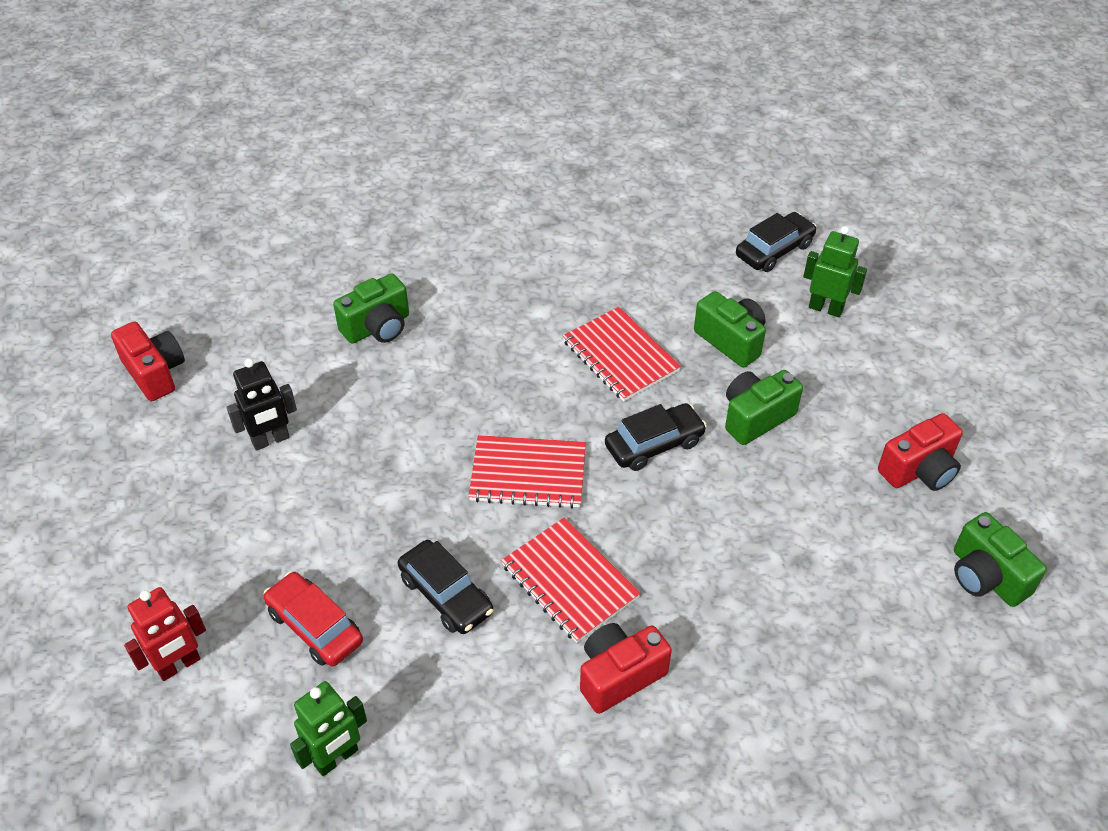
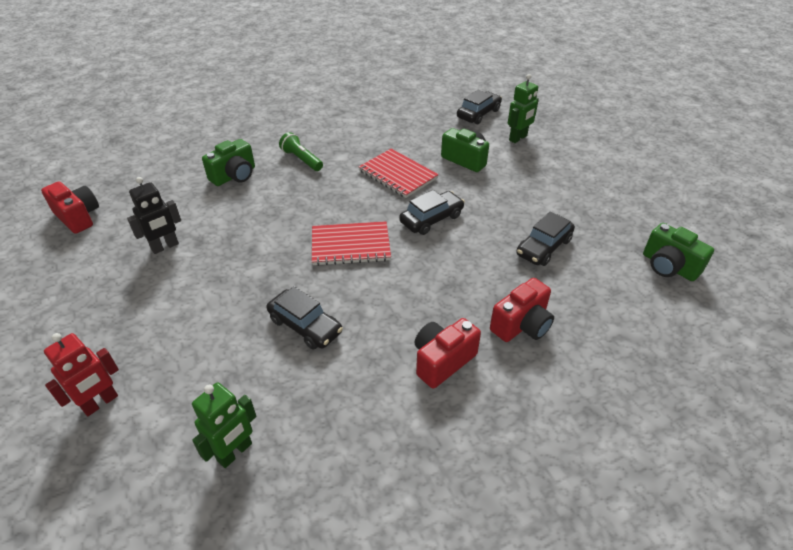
camera: 10 degrees left, 5 degrees down
red car [264,572,363,666] -> none
red notebook [501,517,641,643] -> none
green camera [725,370,803,445] -> none
green robot [803,226,867,317] -> green robot turned 120 degrees clockwise [508,74,539,143]
red camera [878,413,963,491] -> red camera moved to [490,278,554,342]
none -> green flashlight [279,132,323,171]
none -> black car [516,212,575,266]

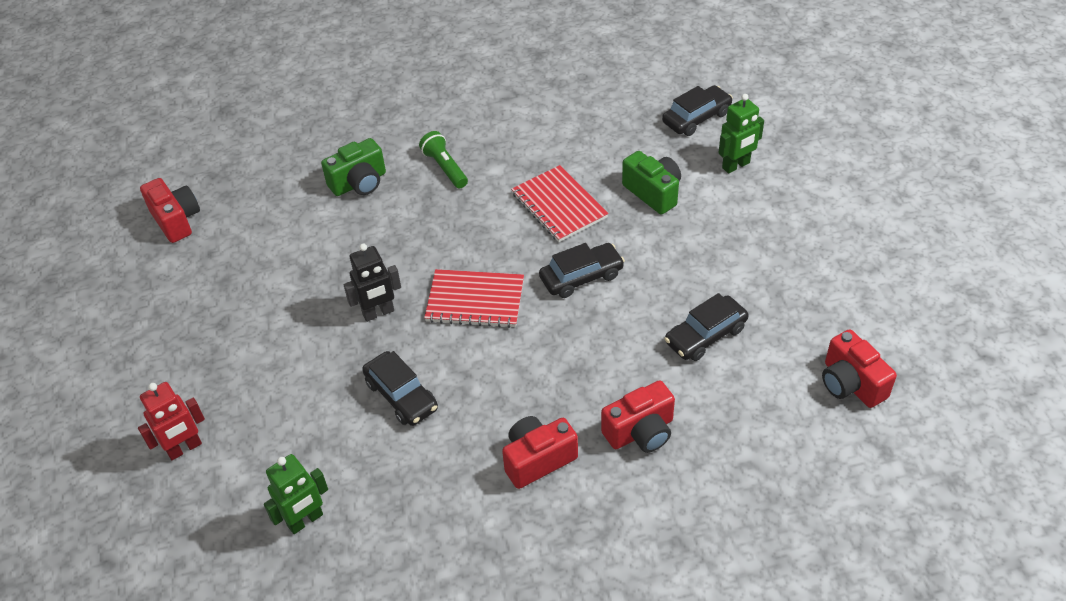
camera: 15 degrees right, 5 degrees up
black robot [127,177,181,254] -> black robot moved to [343,244,401,322]
green camera [643,223,714,281] -> red camera [822,329,897,408]

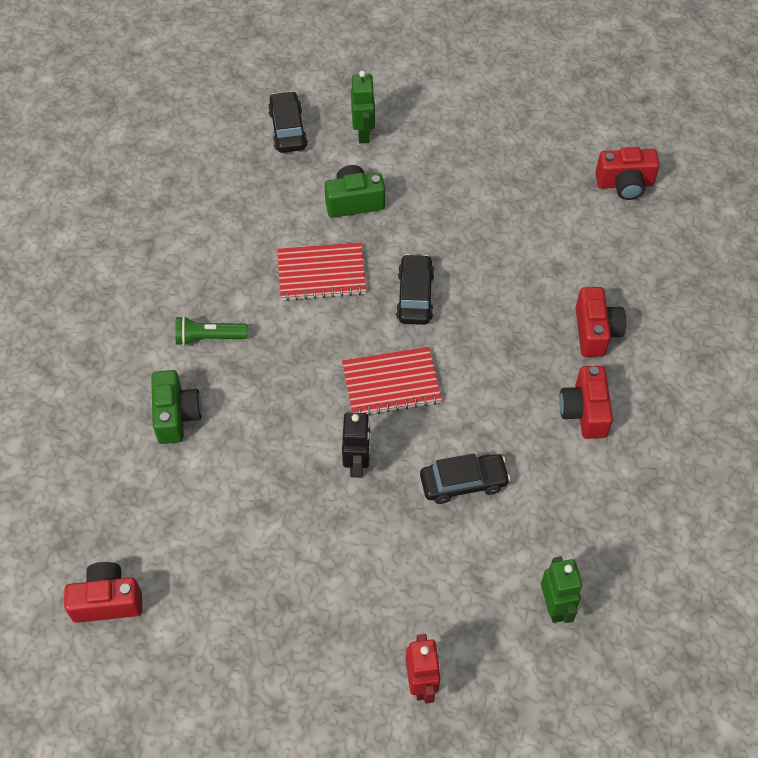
camera: 65 degrees left, 10 degrees up
red notebook [424,269,524,328] -> red notebook turned 45 degrees clockwise [342,347,442,416]
black car [665,293,749,361] -> none

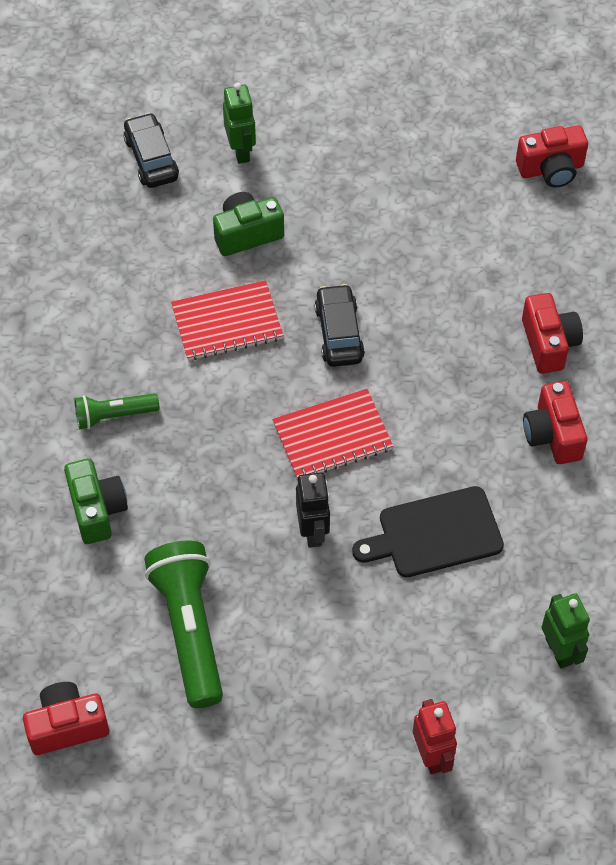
camera: 10 degrees left, 0 degrees up
black car [420,453,511,504] -> black cutting board [352,486,504,578]
none -> green flashlight [144,540,223,708]

